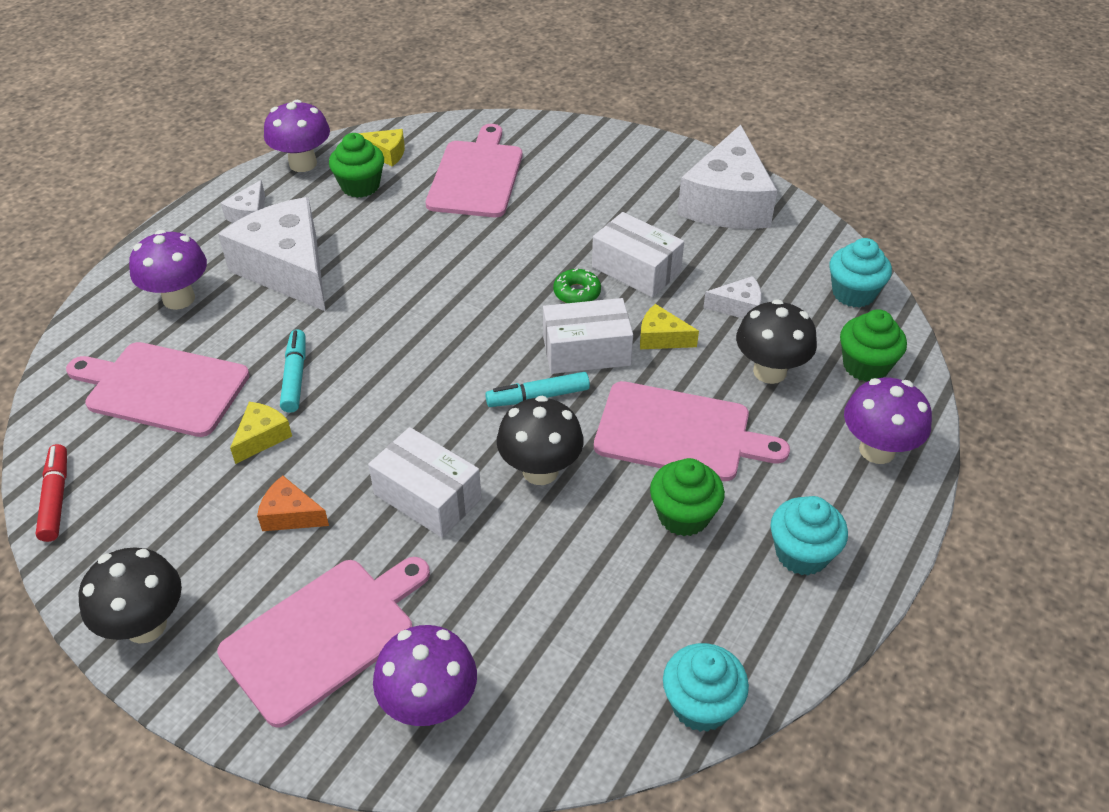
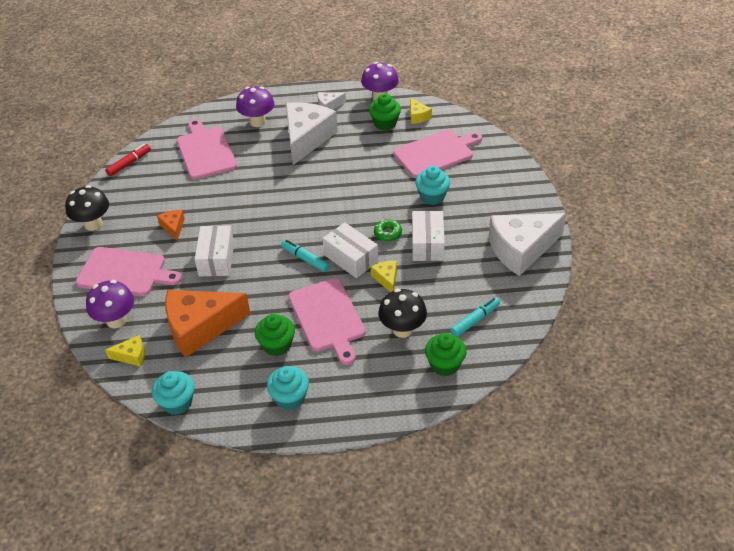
camera: 55 degrees right, 0 degrees up
yellow cheese [230,402,292,464] -> yellow cheese moved to [105,335,145,367]
turquoise marker [280,329,305,413] -> turquoise marker moved to [450,297,500,337]
black mushroom [497,396,584,485] -> none
white cheese [703,276,762,319] -> none
turquoise cupcake [829,238,892,308] -> turquoise cupcake moved to [415,166,450,205]
purple mushroom [844,378,932,464] -> none
none -> orange cheese [165,290,250,358]

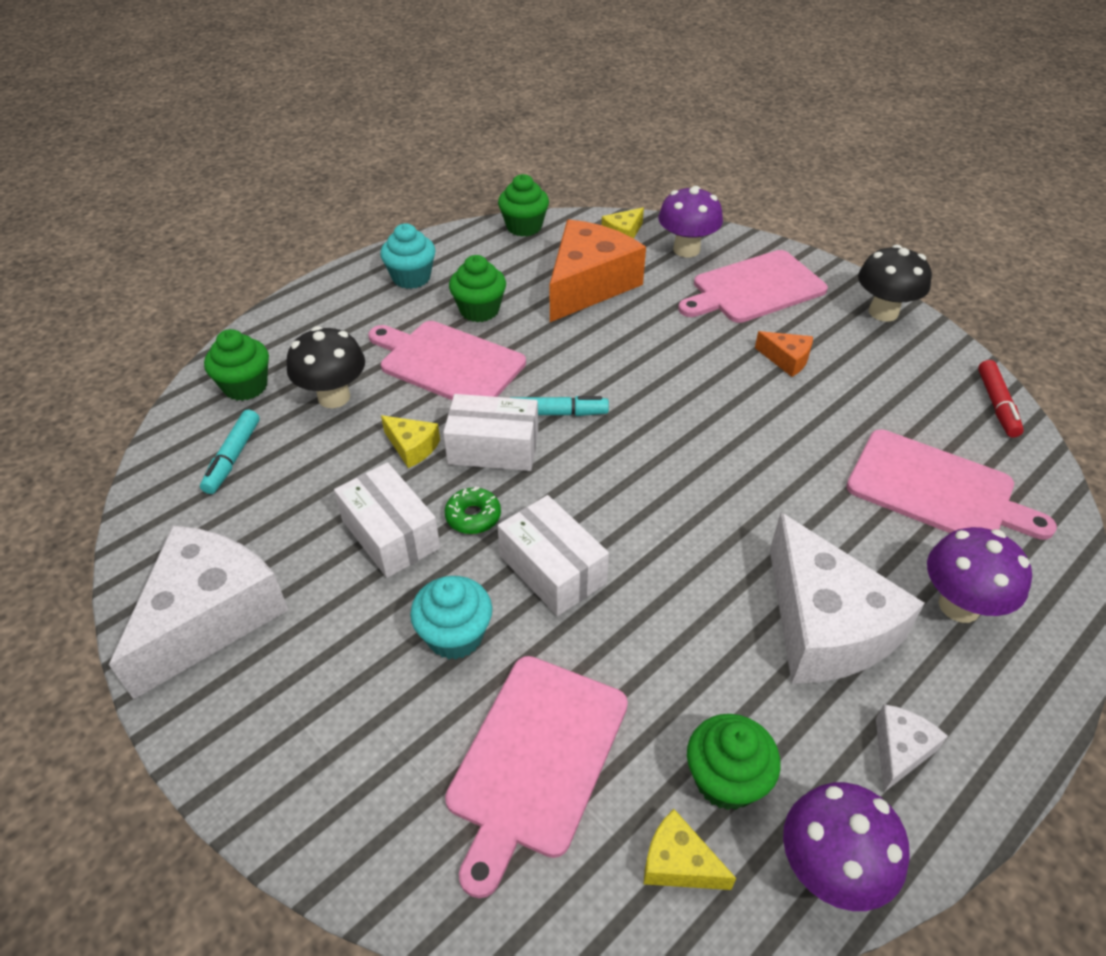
camera: 140 degrees right, 0 degrees up
turquoise cupcake [152,371,195,415] -> green cupcake [498,174,549,237]
white box [194,225,234,277] -> white box moved to [497,495,609,616]

